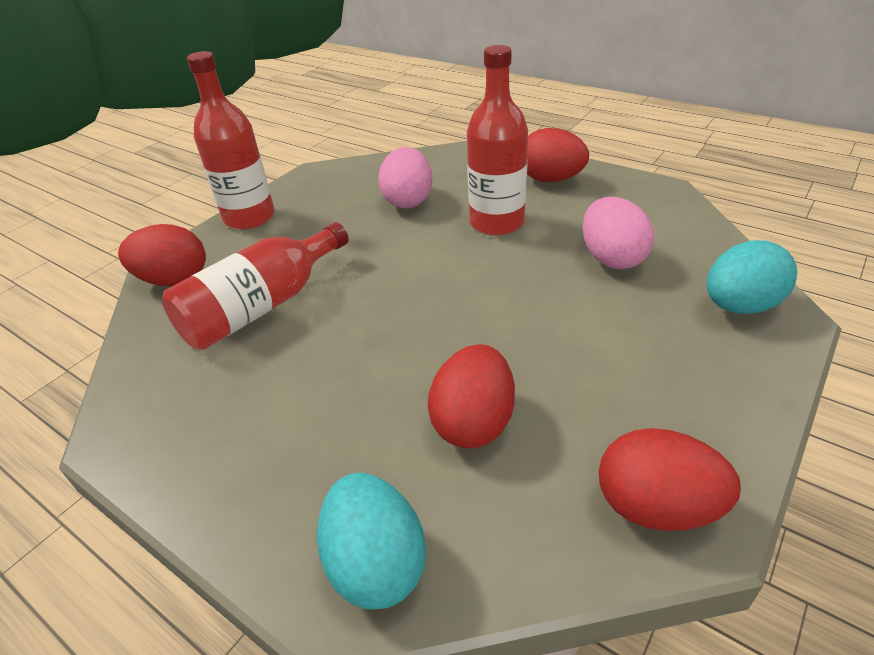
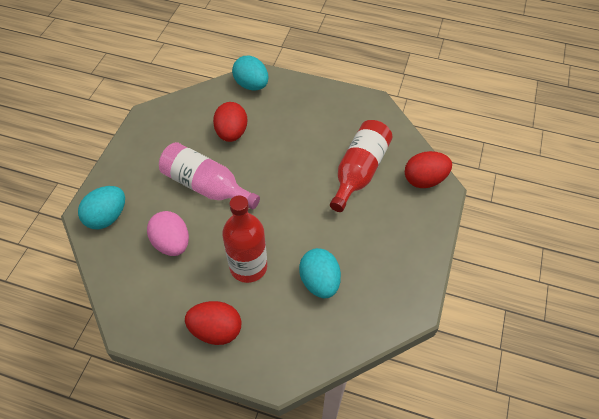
camera: 160 degrees right, 15 degrees up
red bottle [187,51,275,230] -> none
pink egg [378,147,432,208] -> turquoise egg [299,248,341,298]
red egg [598,428,741,531] -> none
none -> pink bottle [159,142,260,209]

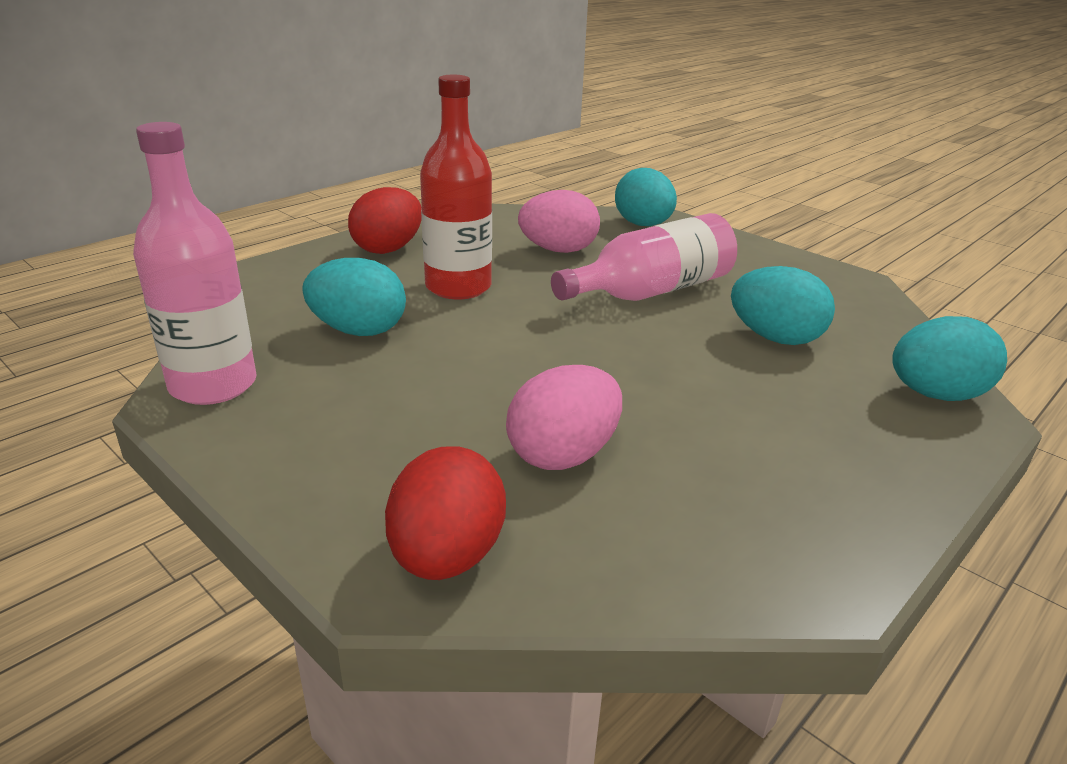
camera: 115 degrees right, 25 degrees down
red egg [213,102,248,142] -> turquoise egg [731,266,835,345]
red bottle [330,120,392,212] -> pink egg [506,365,622,470]
none -> pink bottle [133,122,257,405]

